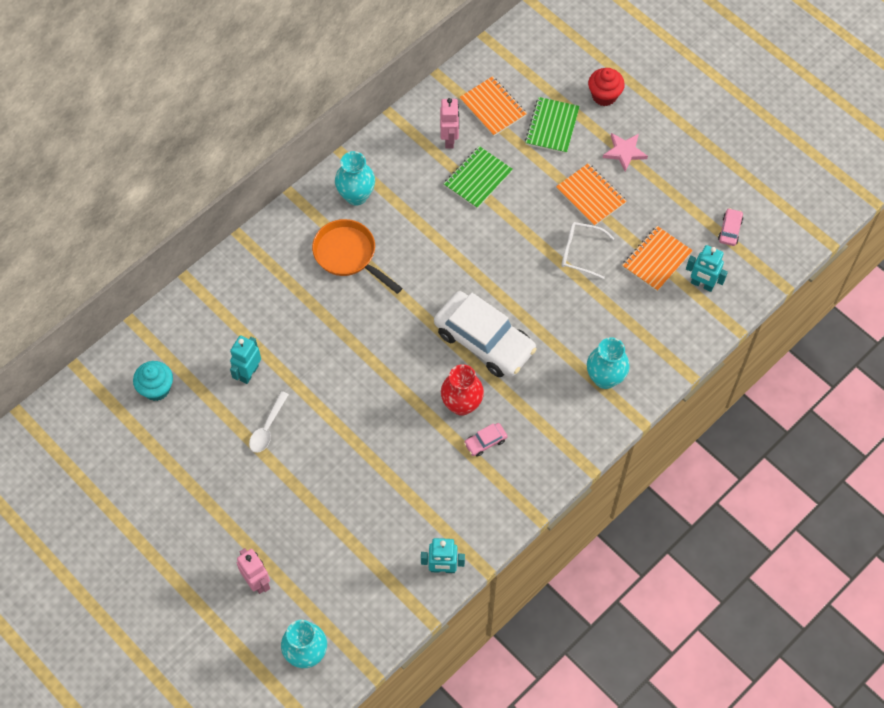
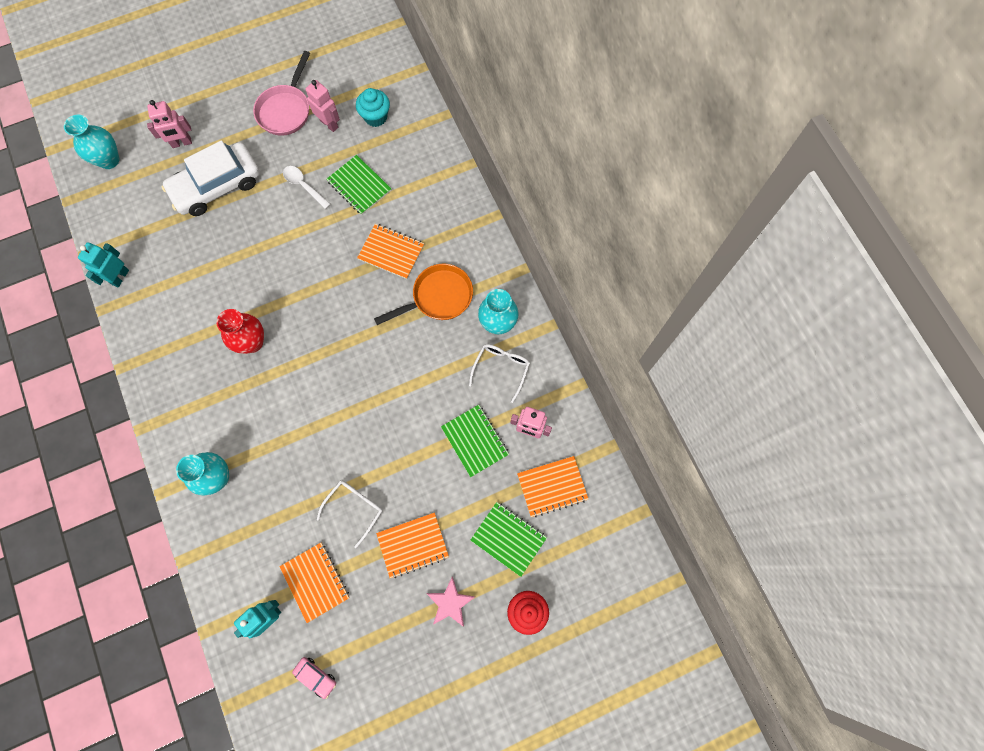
camera: 110 degrees right, 10 degrees up
turquoise robot [230,335,261,384] -> green notebook [327,155,391,215]
white car [434,291,537,377] -> white car moved to [161,140,260,216]
pink car [464,423,507,457] -> none
none -> pink pan [253,51,310,136]
none -> pink robot [305,80,340,132]
none -> orange notebook [357,224,424,279]
none -> white glasses [469,344,530,403]

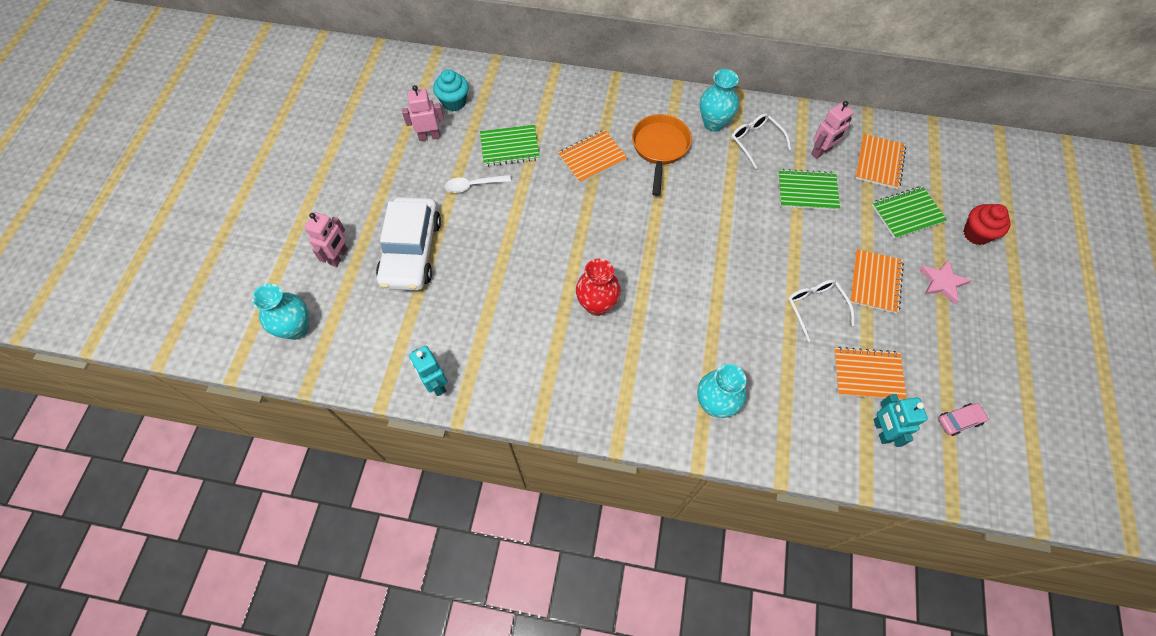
camera: 55 degrees left, 10 degrees down
pink pan [253,51,310,136] -> none

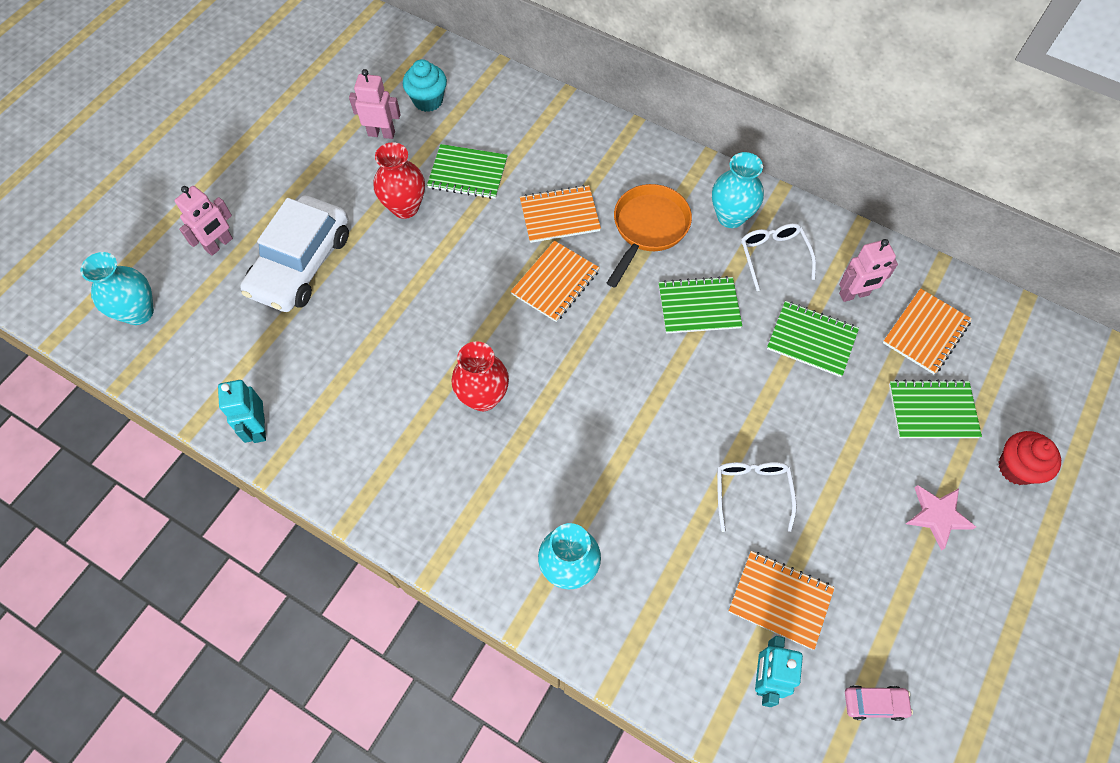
camera: 20 degrees right, 0 degrees up
white spoon [445,175,511,193] -> red vase [374,142,425,219]
orange notebook [850,249,904,314] -> orange notebook moved to [511,241,600,322]
none -> green notebook [659,276,742,334]

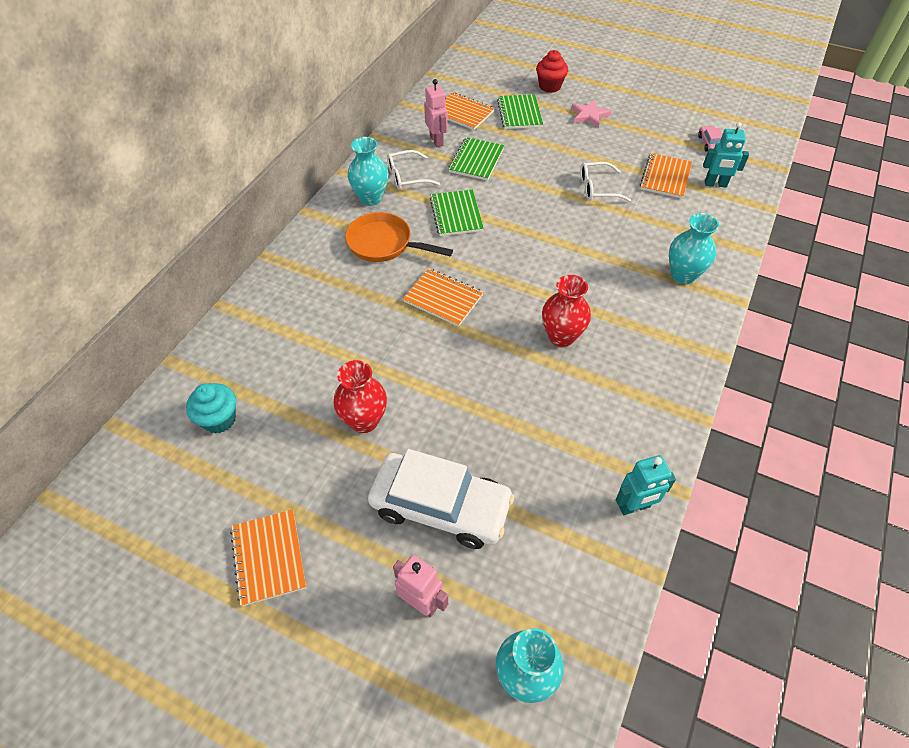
camera: 95 degrees left, 10 degrees down
pink robot [349,69,401,139] -> none
green notebook [427,144,508,199] -> none
orange notebook [520,185,601,243] -> orange notebook moved to [230,509,306,606]

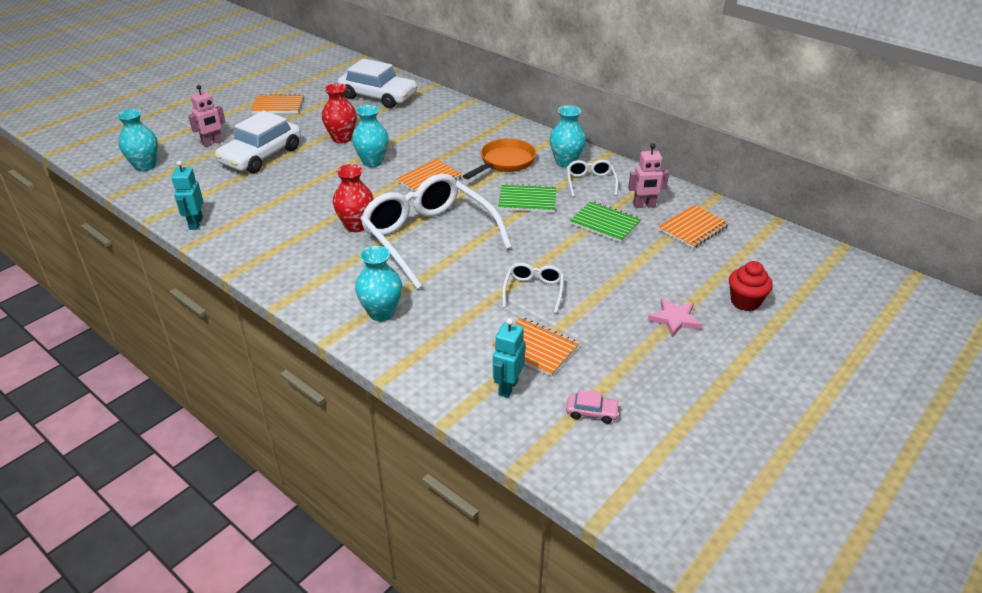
camera: 105 degrees right, 15 degrees down
turquoise cupcake [186,383,236,434] -> white car [338,58,418,108]
green notebook [497,94,543,129] -> none
none -> turquoise vase [352,105,389,167]
none -> white glasses [360,174,512,289]

